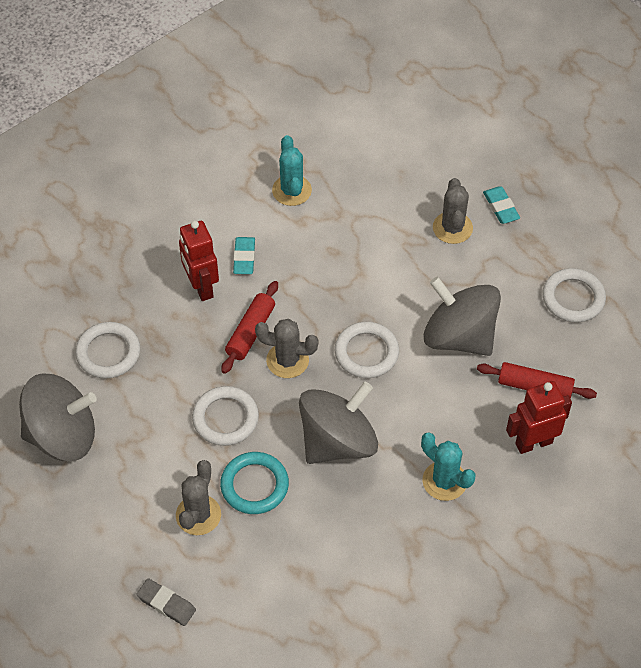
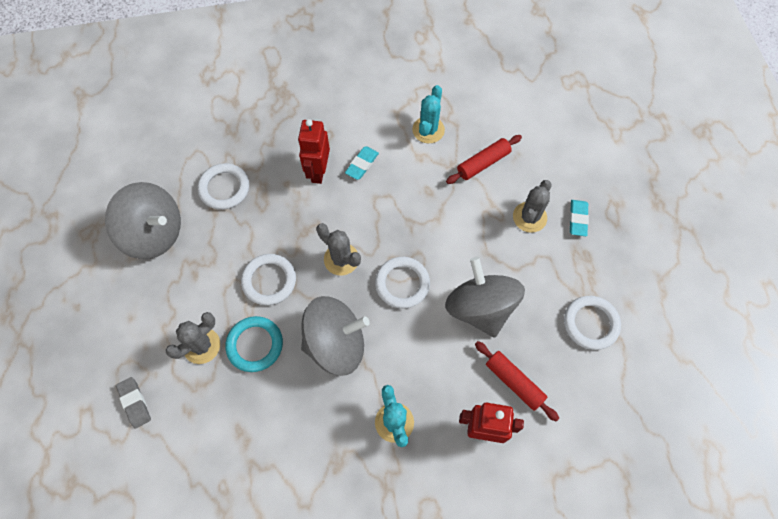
camera: 30 degrees right, 10 degrees up
red rolling pin [221,281,278,374] -> red rolling pin moved to [446,135,522,184]

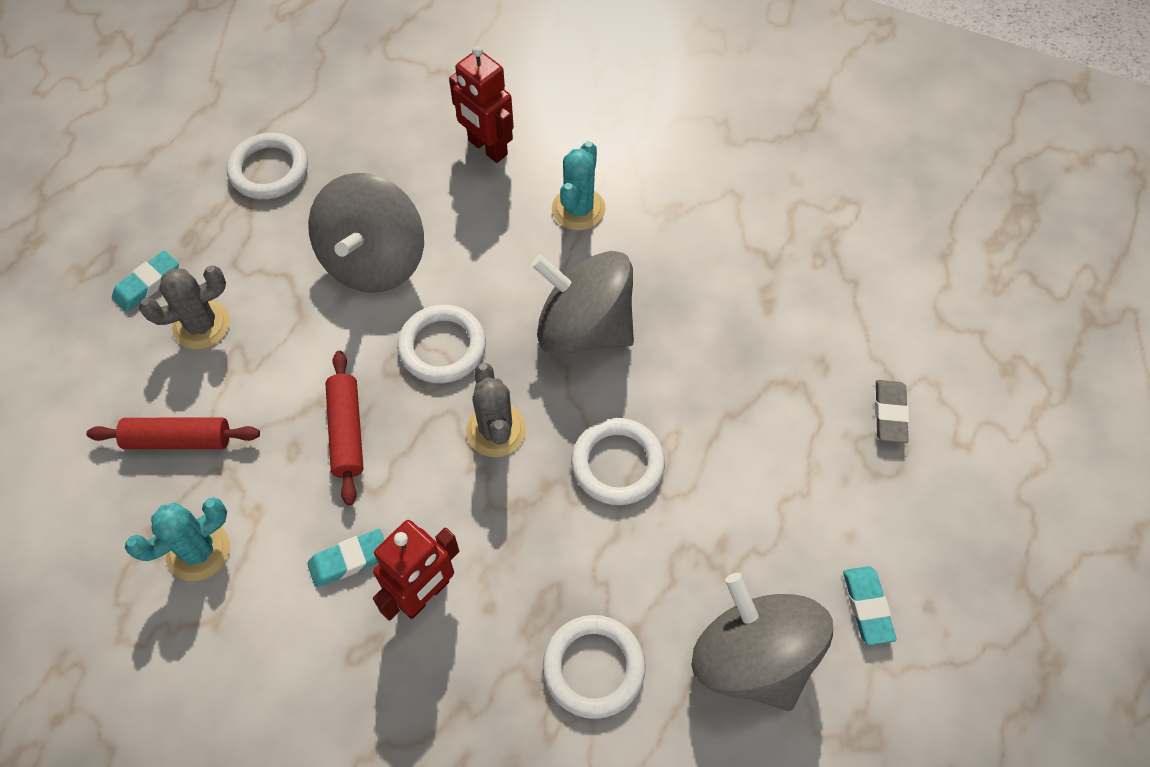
camera: 145 degrees left, 5 degrees down
grey cactus [166,312,220,364] -> none
turquoise ring [225,316,283,372] -> none
red rolling pin [475,341,559,422] -> red rolling pin moved to [325,351,364,506]
none -> turquoise eraser [843,566,896,645]

